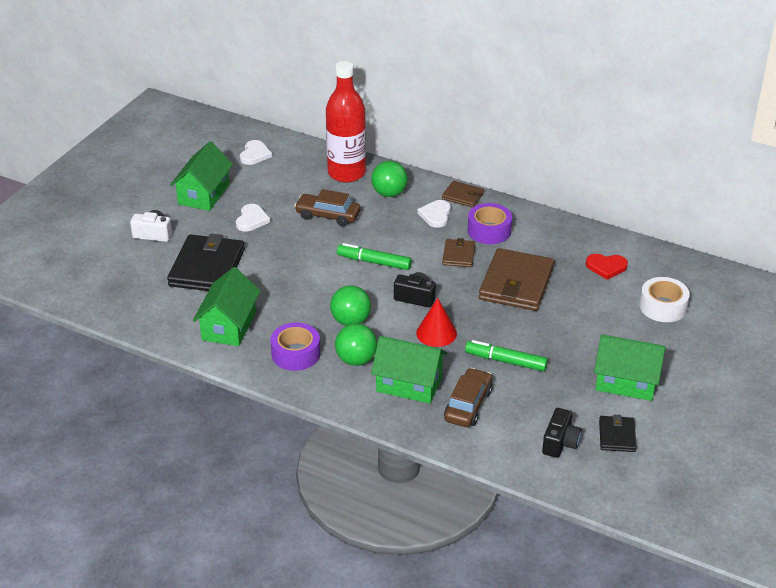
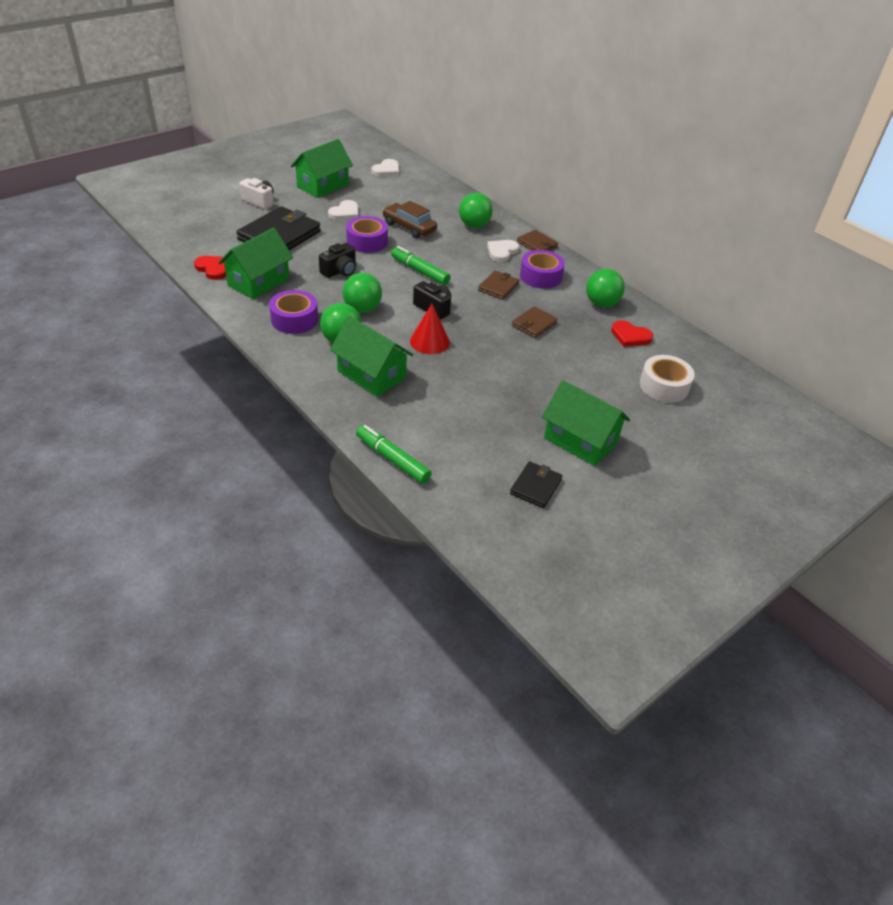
camera: 20 degrees right, 5 degrees up
red bottle [326,61,366,183] -> none
brown car [444,368,493,427] -> none
green marker [465,340,548,371] -> green marker moved to [356,425,432,484]
brown wallet [479,248,554,311] -> brown wallet [512,306,558,338], size x0.51
black camera [542,408,582,458] -> black camera moved to [319,243,356,278]
none -> red heart [194,256,226,280]
none -> purple tape [346,216,388,253]
none -> green ball [586,269,625,307]

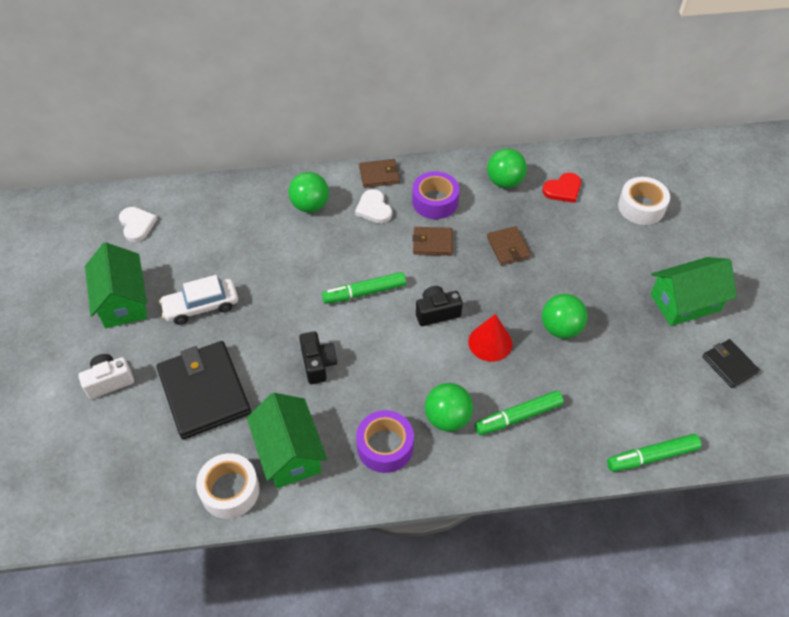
camera: 55 degrees left, 10 degrees up
red heart [194,256,226,280] -> white tape [196,453,260,519]
white heart [328,200,358,220] -> white car [159,275,238,325]
green house [330,316,413,397] -> green marker [475,391,564,435]
green ball [343,273,382,313] -> green ball moved to [542,294,588,339]
purple tape [346,216,388,253] -> none
brown car [382,201,437,238] -> none
brown wallet [478,271,519,300] -> brown wallet turned 60 degrees counterclockwise [412,227,453,256]

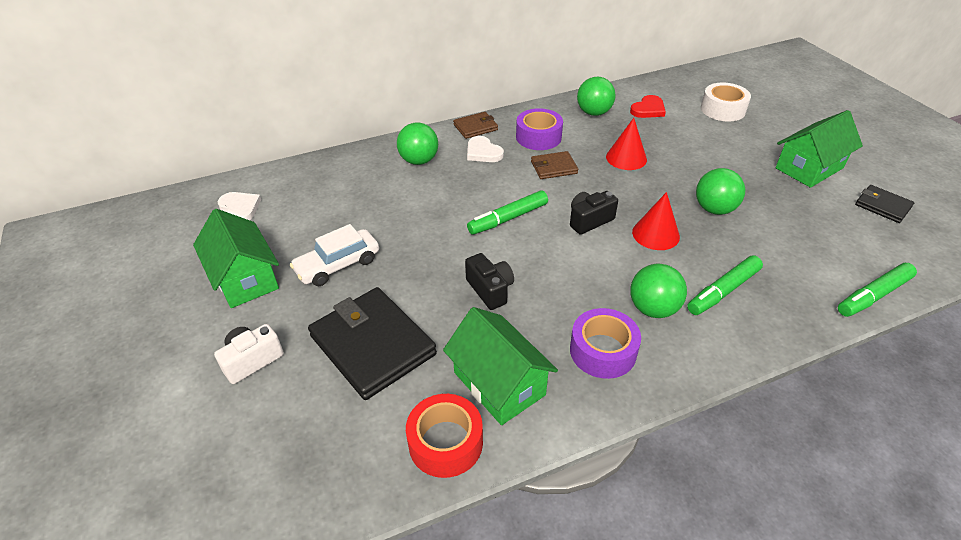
camera: 15 degrees left, 10 degrees down
white tape [196,453,260,519] -> red tape [406,394,483,478]
brown wallet [487,226,531,265] -> red cone [606,118,647,170]

